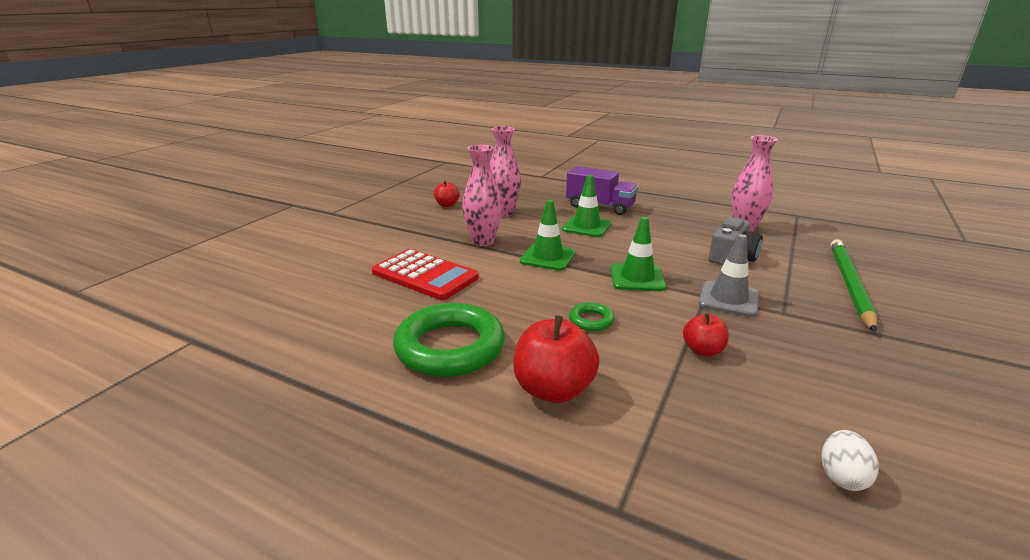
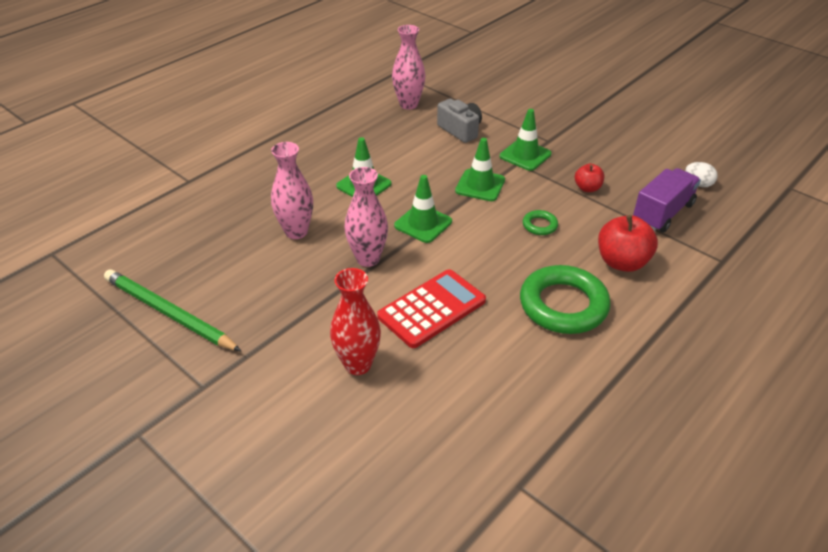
camera: 75 degrees left, 15 degrees up
red apple [434,181,460,207] -> none
purple truck [566,166,638,215] -> purple truck moved to [633,168,701,232]
grey traffic cone [698,234,759,317] -> green traffic cone [500,109,551,171]
green pencil [831,239,877,332] -> green pencil moved to [104,269,241,351]
none -> red vase [330,268,381,375]

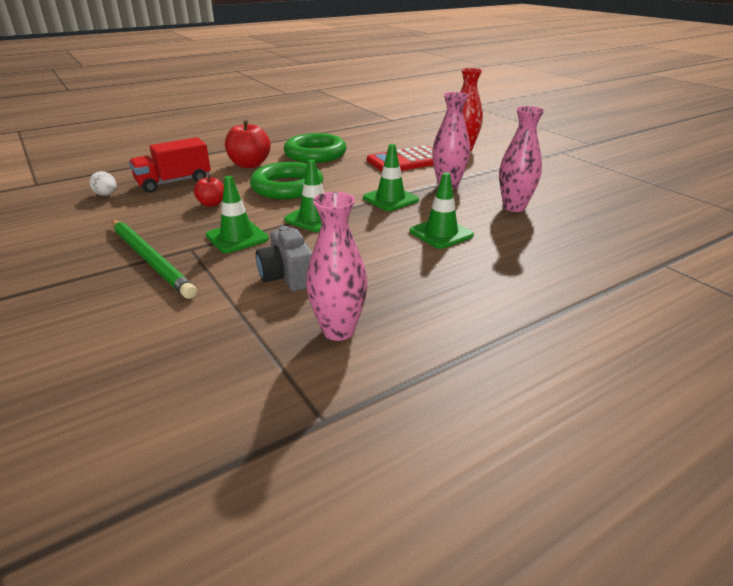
camera: 165 degrees left, 10 degrees down
green pencil [104,269,241,351] -> green pencil moved to [112,220,197,299]
green ring [523,210,558,235] -> green ring [250,162,323,199], size x2.24
purple truck [633,168,701,232] -> red truck [129,137,211,193]

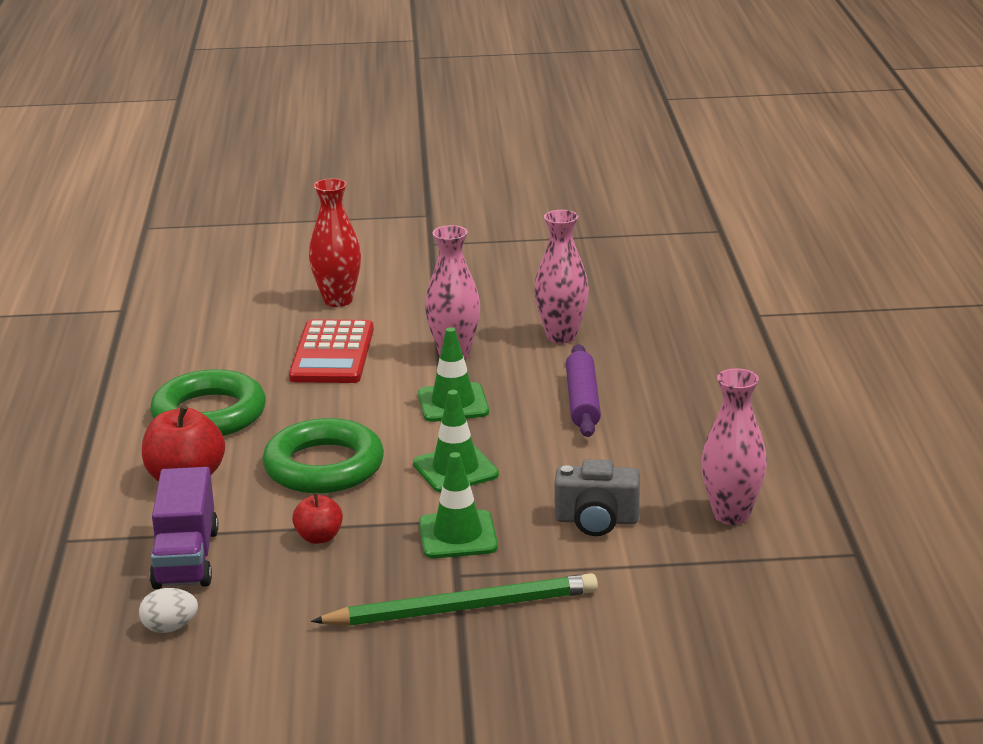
camera: 60 degrees left, 5 degrees down
red truck [129,137,211,193] -> purple truck [150,467,219,589]
green traffic cone [410,172,474,249] -> purple rolling pin [566,344,601,437]

